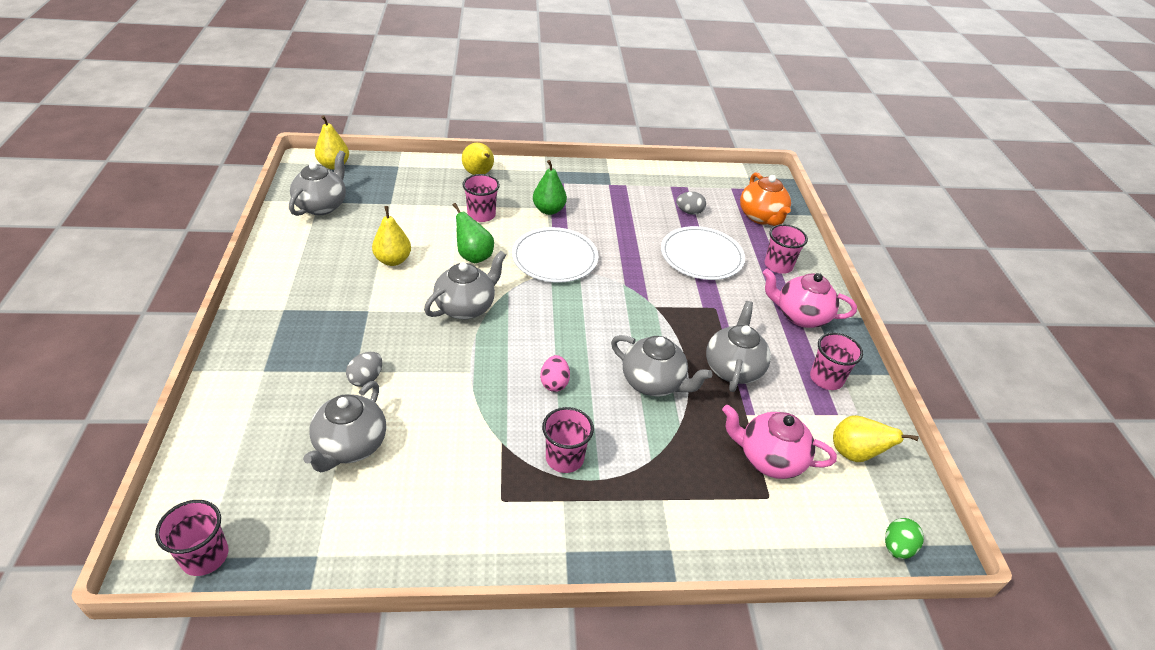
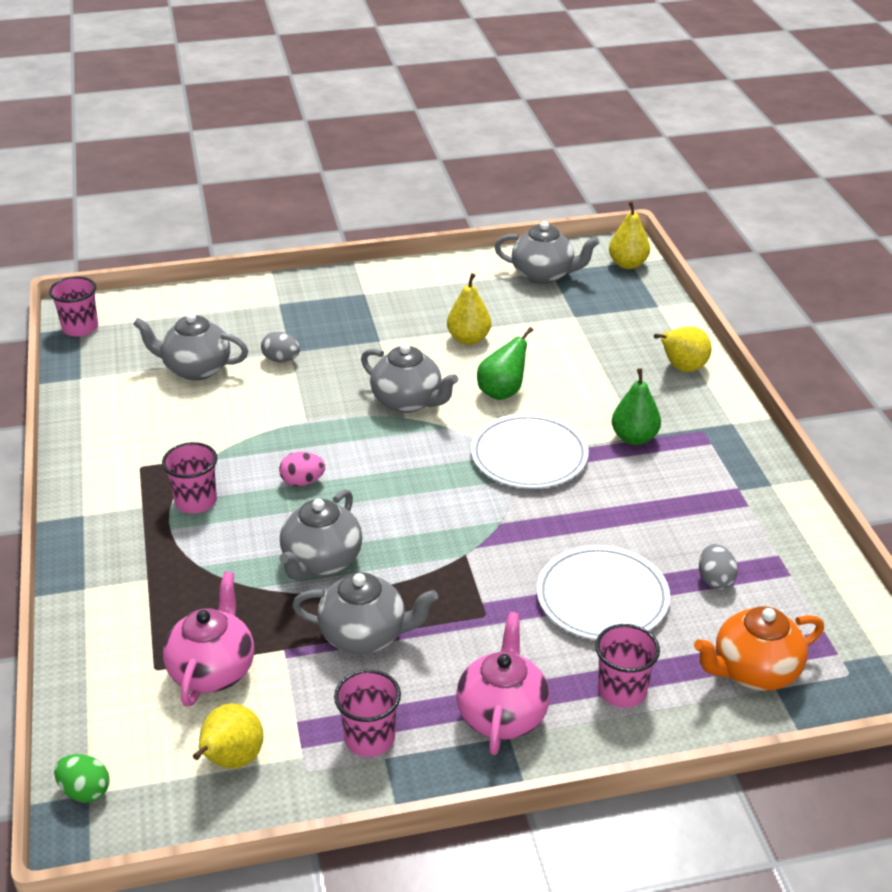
camera: 85 degrees right, 5 degrees down
pink cup [463,174,500,222] -> none

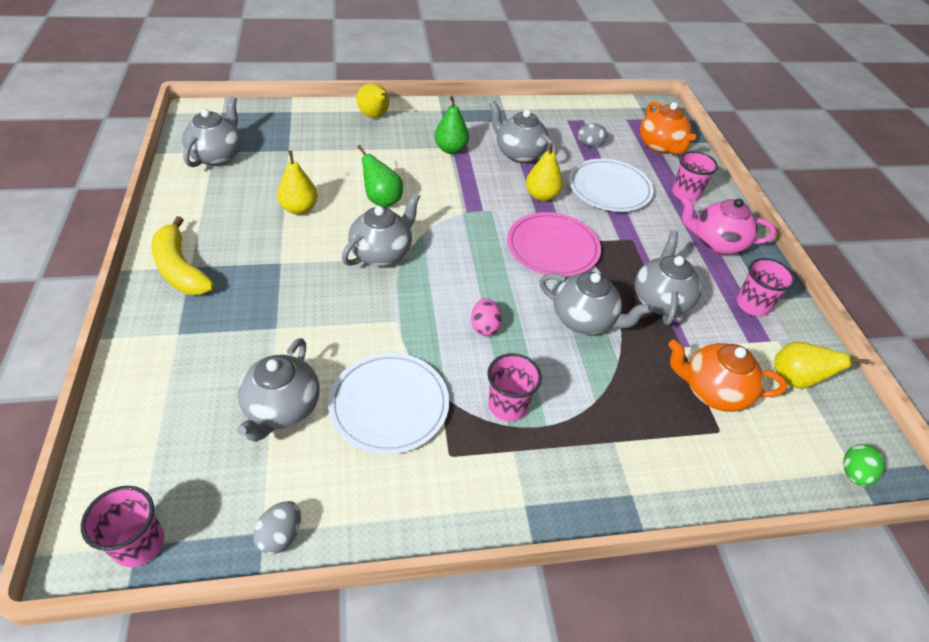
camera: 90 degrees left, 10 degrees up
pink teapot [163,571,254,707] -> orange teapot [668,340,787,412]
grey egg [261,332,300,363] -> grey egg moved to [253,501,301,554]
white plate [471,413,589,489] -> white plate moved to [328,353,449,455]
yellow pear [609,201,650,269] -> yellow pear moved to [526,143,563,201]
none -> yellow banana [152,216,214,295]
none -> grey teapot [489,101,557,163]
none -> pink plate [507,212,601,277]

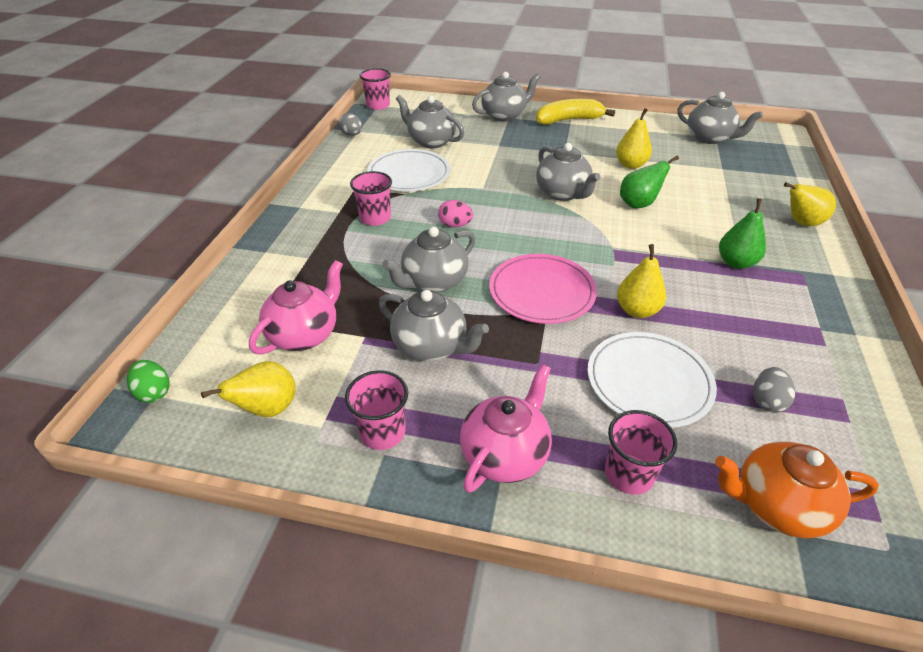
camera: 115 degrees right, 5 degrees down
grey teapot [489,101,557,163] -> grey teapot moved to [472,72,540,122]
orange teapot [668,340,787,412] -> pink teapot [249,260,343,355]

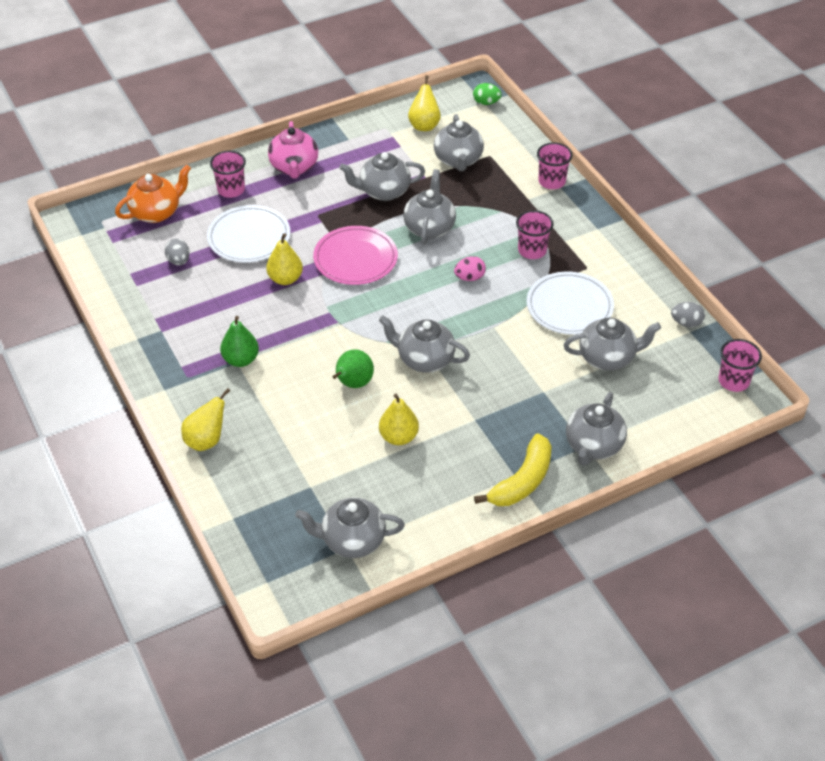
camera: 140 degrees right, 5 degrees up
pink teapot [249,260,343,355] -> grey teapot [434,114,484,171]
pink cup [345,370,408,450] -> pink cup moved to [537,143,573,189]

